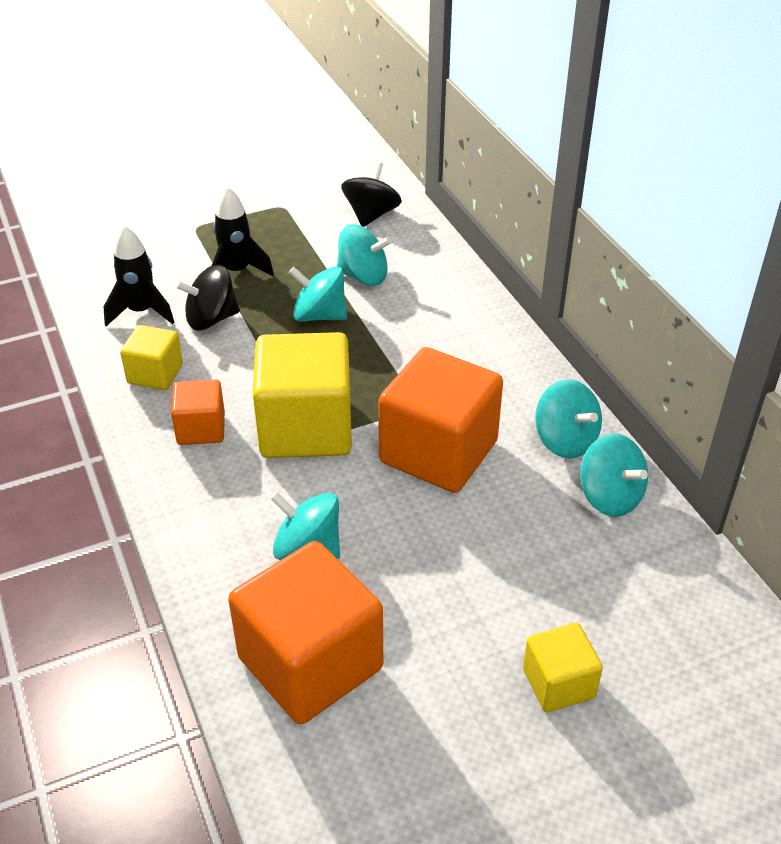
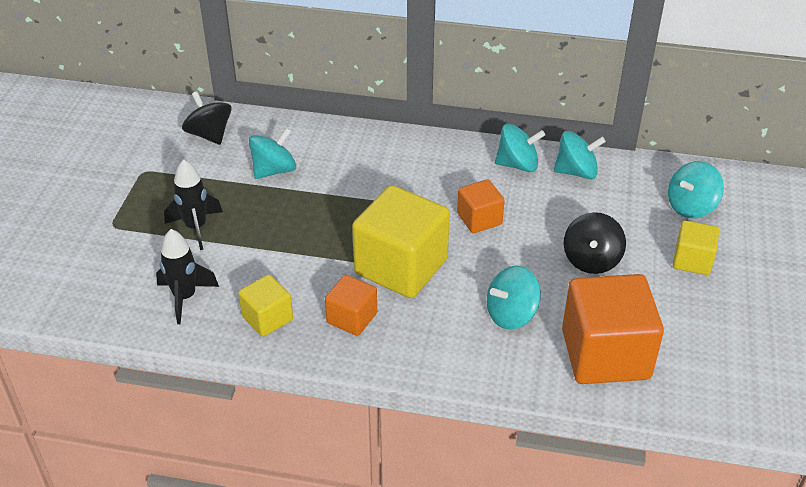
camera: 55 degrees left, 0 degrees up
black spinning top [175,265,240,330] -> black spinning top moved to [564,212,626,274]
turquoise spinning top [289,266,347,322] -> turquoise spinning top moved to [668,161,724,218]
orange cube [378,347,503,493] -> orange cube [457,179,505,233], size x0.52

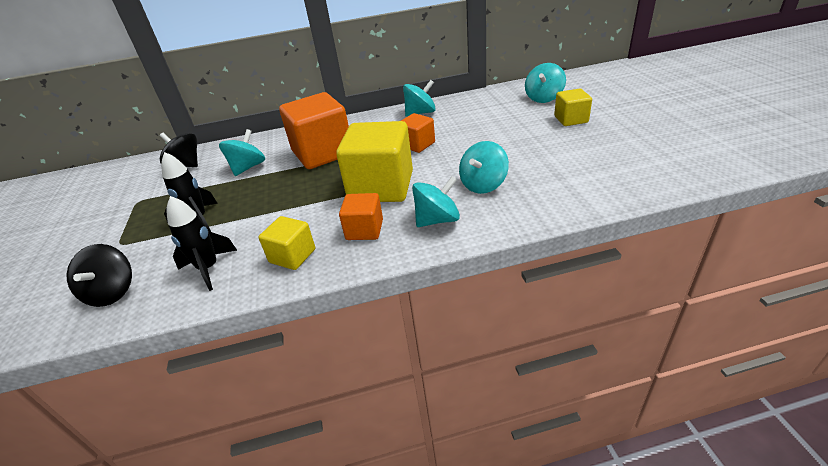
camera: 20 degrees left, 5 degrees down
turquoise spinning top [554,131,606,179] -> turquoise spinning top moved to [412,176,460,227]
orange cube [562,274,664,384] -> orange cube moved to [279,92,349,169]
black spinning top [564,212,626,274] -> black spinning top moved to [67,244,132,307]

